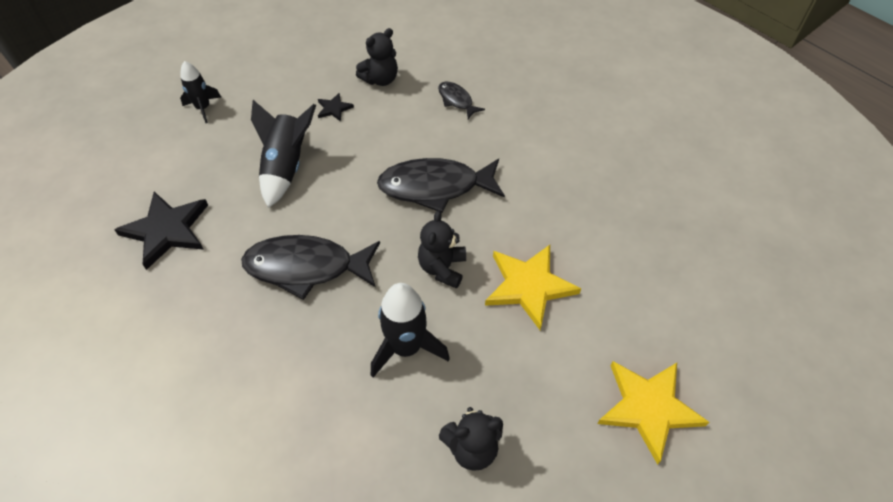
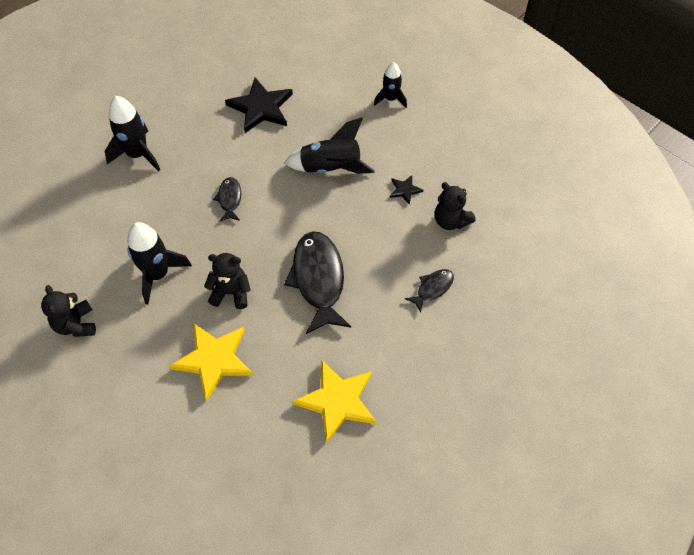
camera: 85 degrees right, 5 degrees up
black fish [241,235,380,300] -> black fish [213,177,242,222], size x0.50
yellow star [597,361,709,465] -> yellow star moved to [293,360,376,444]
none -> black rocket [104,96,160,172]

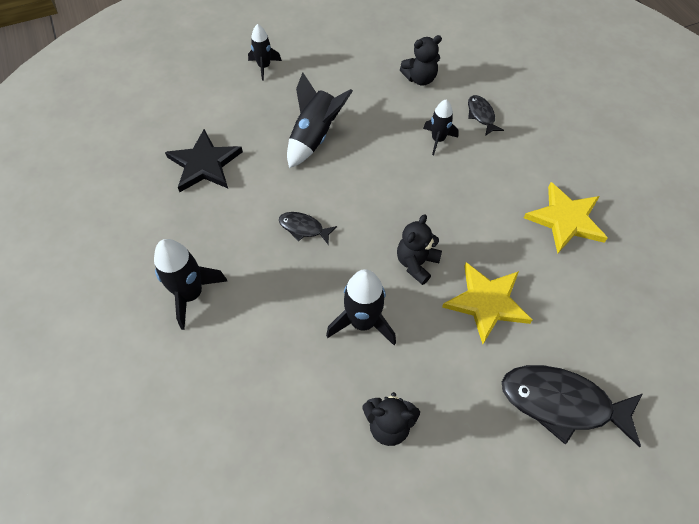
camera: 65 degrees left, 0 degrees up
black fish [284,231,351,334] -> black fish moved to [502,365,642,447]
black star [390,175,423,205] -> none
none -> black rocket [423,100,459,155]

